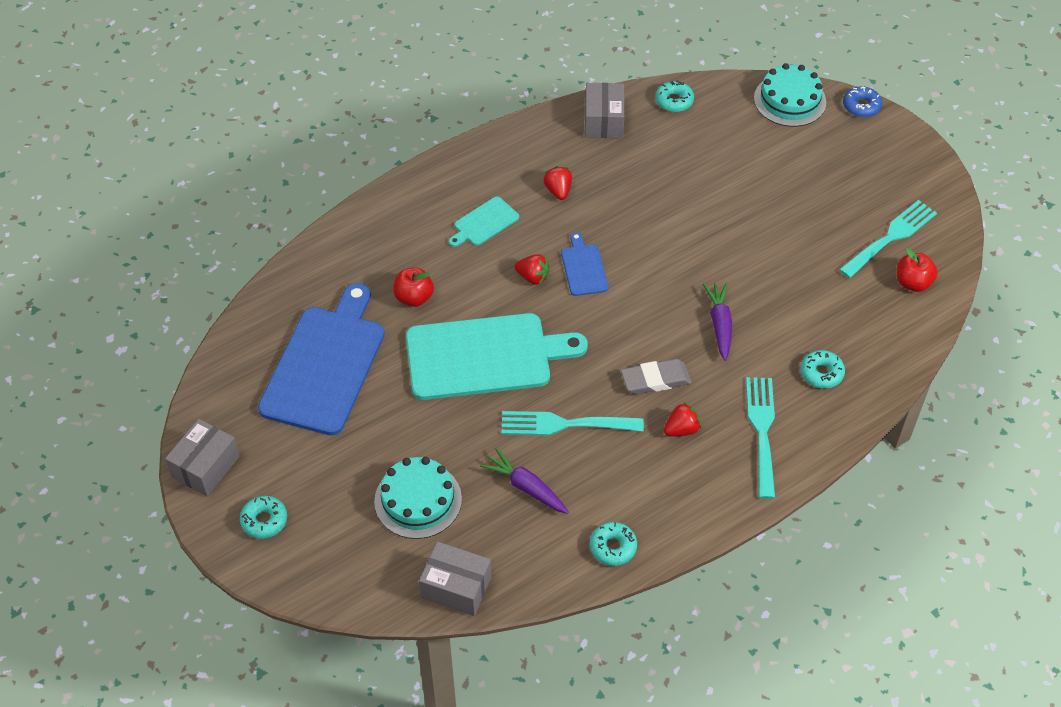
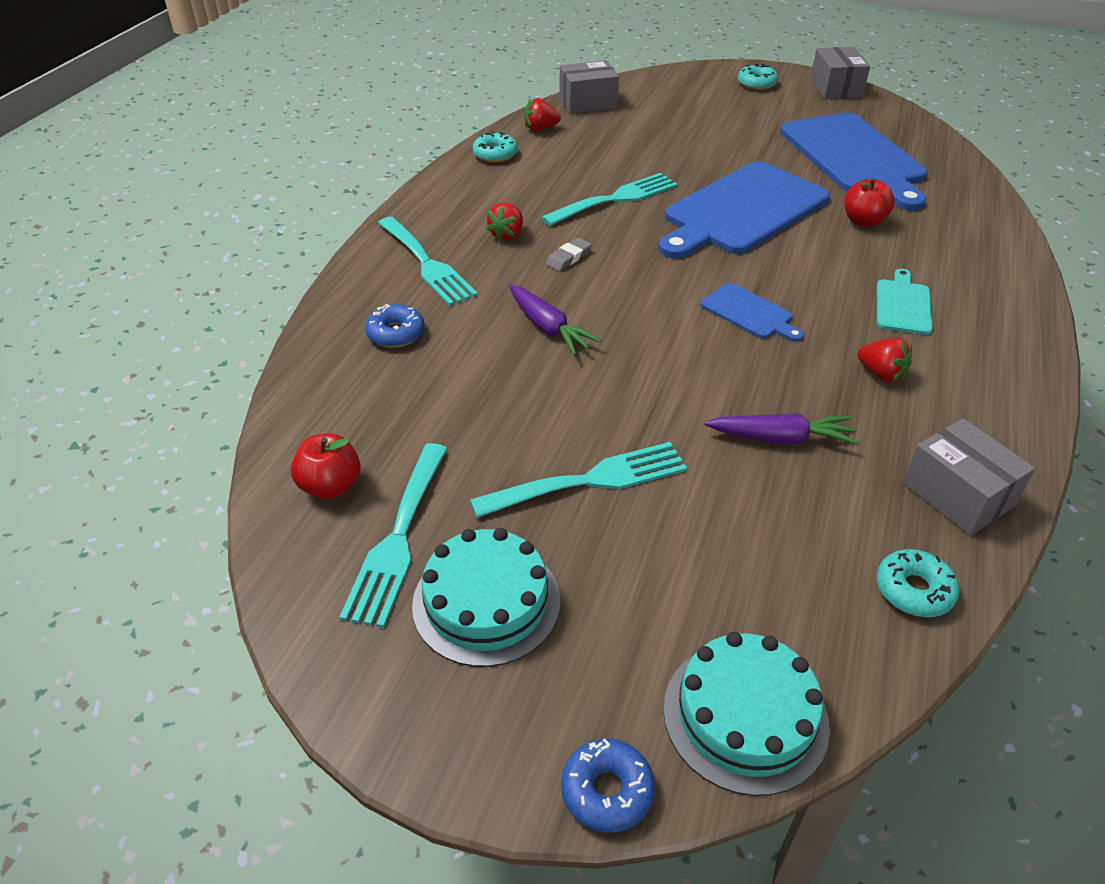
camera: 145 degrees right, 10 degrees down
turquoise cake [374,457,462,539] -> turquoise cake moved to [412,528,560,667]
turquoise cutting board [406,313,588,400] -> blue cutting board [658,161,830,258]
purple carrot [480,448,569,514] -> purple carrot moved to [704,413,858,444]
red strawberry [515,254,550,285] -> red strawberry moved to [524,98,561,131]
grey eraser [621,359,692,394] -> grey eraser [546,238,592,271], size x0.61
turquoise donut [801,350,845,388] -> blue donut [365,304,425,348]
none -> turquoise fork [470,442,687,518]

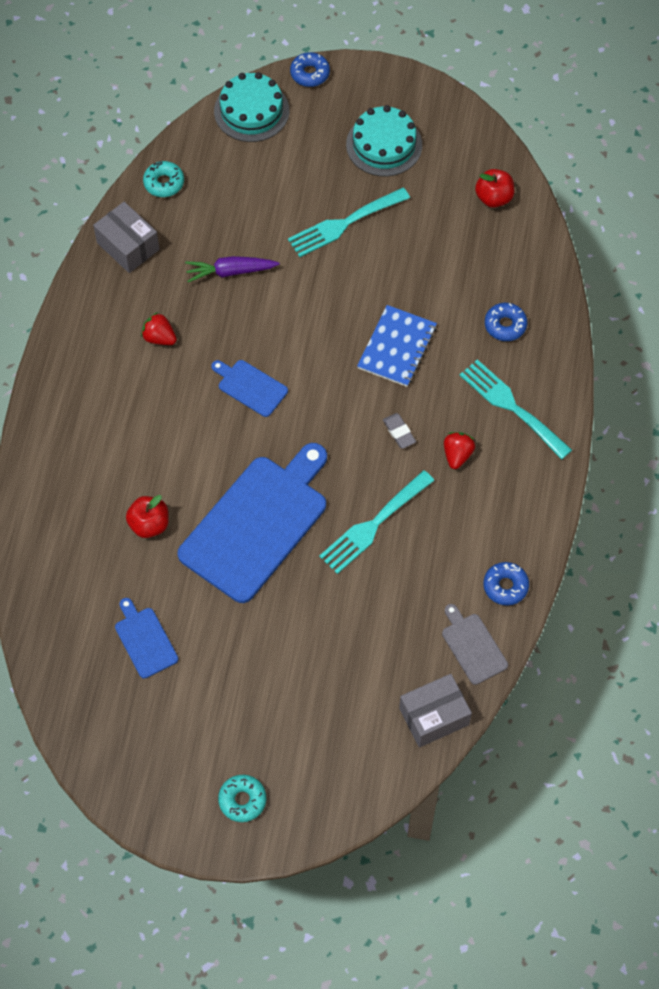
camera: 170 degrees right, 20 degrees up
turquoise fork [339,443,448,628] -> none
turquoise donut [473,132,518,163] -> blue donut [483,562,529,606]
purple carrot [509,285,601,355] -> blue notebook [357,305,437,387]
red strawberry [524,98,561,131] -> grey cutting board [442,604,508,685]
grey eraser [546,238,592,271] -> grey eraser turned 60 degrees counterclockwise [383,413,416,449]
blue cutting board [780,113,928,211] -> blue cutting board [115,598,178,679], size x0.45
grey box [810,47,870,99] -> none
turquoise cutting board [877,269,933,335] -> none

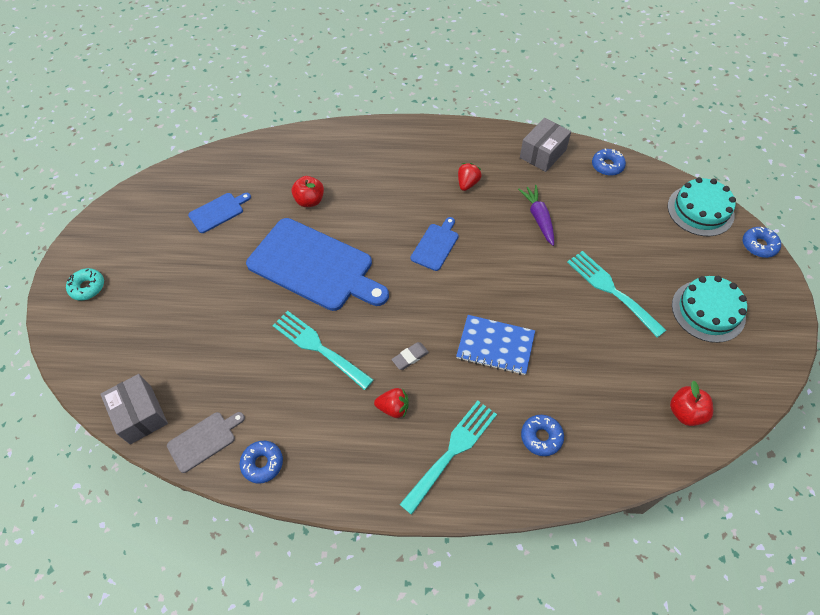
camera: 85 degrees right, 5 degrees down
turquoise donut [143,161,184,197] -> blue donut [592,148,626,176]

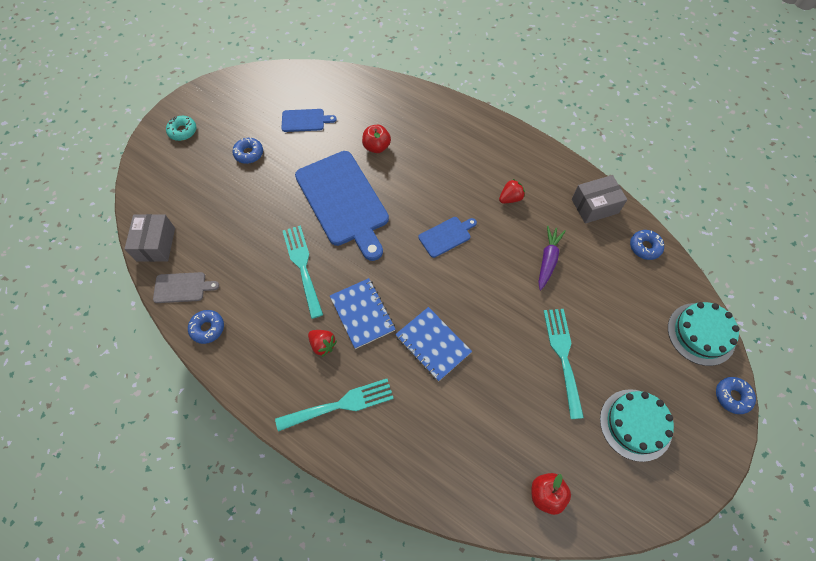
camera: 30 degrees right, 5 degrees up
grey eraser [392,342,429,370] -> blue notebook [330,278,396,349]
blue donut [521,415,564,456] -> blue donut moved to [232,138,263,164]

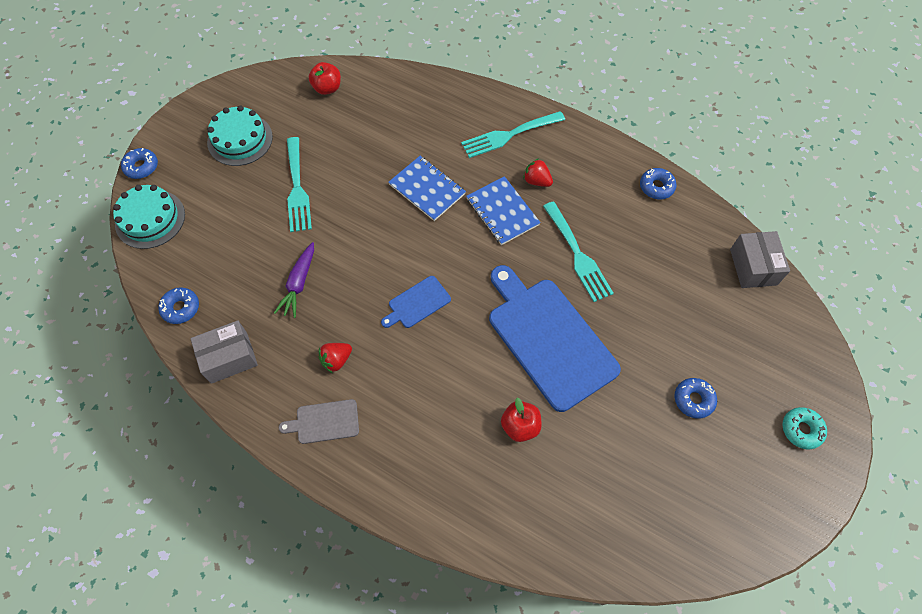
camera: 175 degrees right, 0 degrees up
grey cutting board [153,272,219,303] -> grey cutting board moved to [279,399,359,444]
blue cutting board [282,109,337,132] -> none

